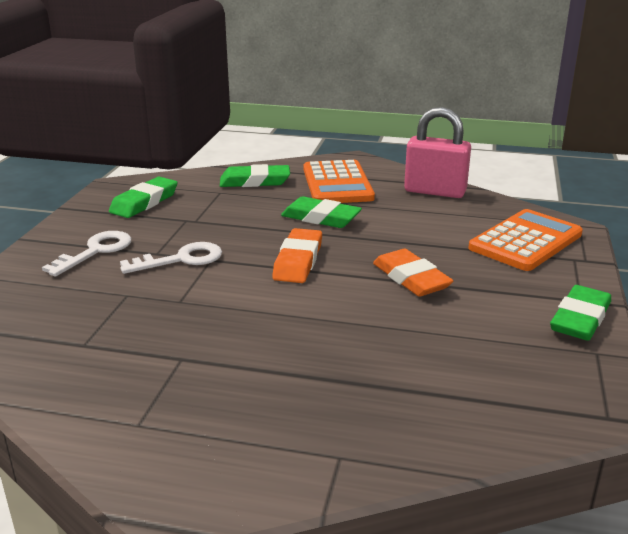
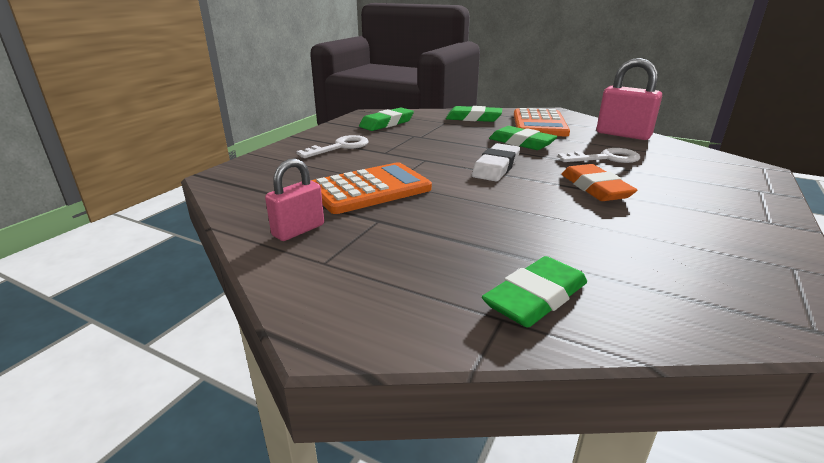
camera: 15 degrees right, 0 degrees up
white key [120,242,222,274] -> white key moved to [558,148,640,163]
orange eraser [272,228,322,283] -> white eraser [472,143,520,181]
orange calculator [468,209,583,271] -> orange calculator moved to [311,162,432,214]
green eraser [550,285,611,341] -> green eraser moved to [482,256,587,328]
none -> pink padlock [265,158,324,241]

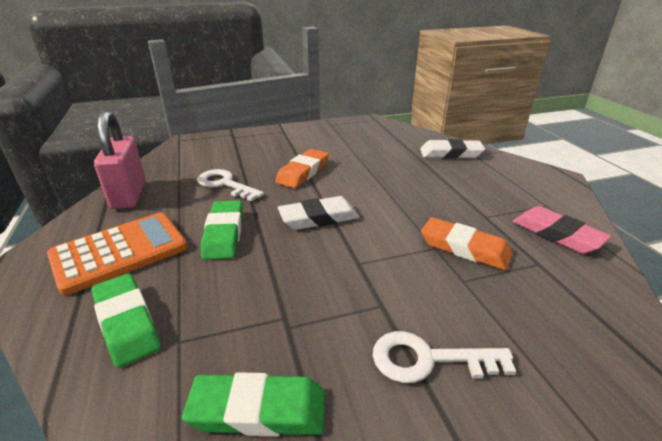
camera: 135 degrees left, 5 degrees up
pink padlock [265,158,324,241] -> pink eraser [512,206,611,254]
orange calculator [311,162,432,214] -> orange eraser [421,217,513,270]
green eraser [482,256,587,328] -> white eraser [420,139,485,159]

